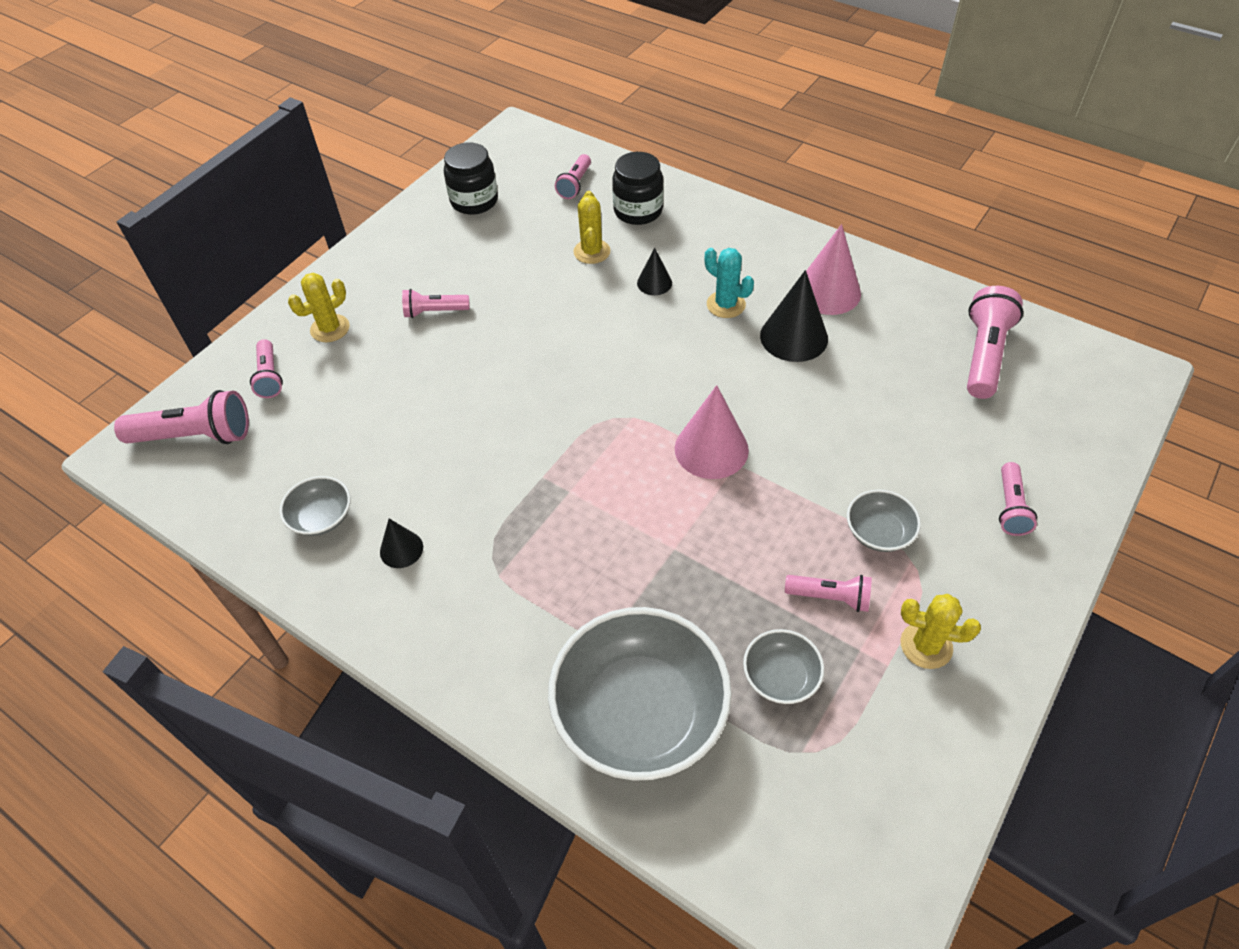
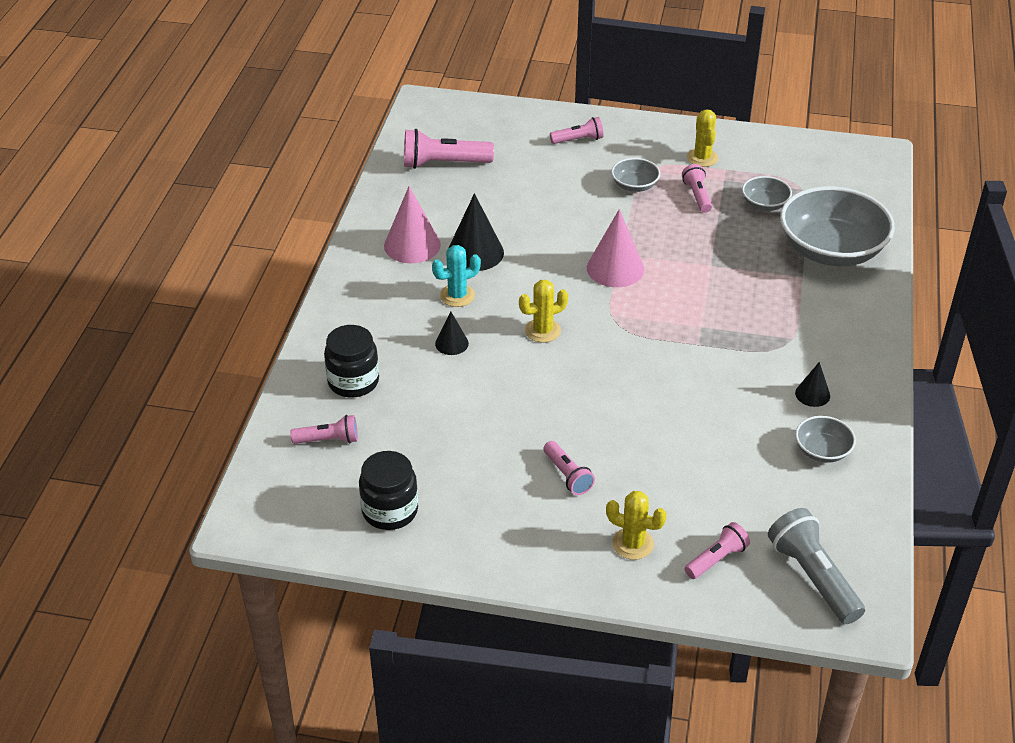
camera: 115 degrees left, 10 degrees down
pink flashlight [114,390,249,444] -> grey flashlight [768,508,865,624]
yellow cactus [573,191,610,264] -> yellow cactus moved to [519,280,568,343]
turquoise cactus [704,248,754,318] -> turquoise cactus turned 45 degrees clockwise [432,245,481,307]

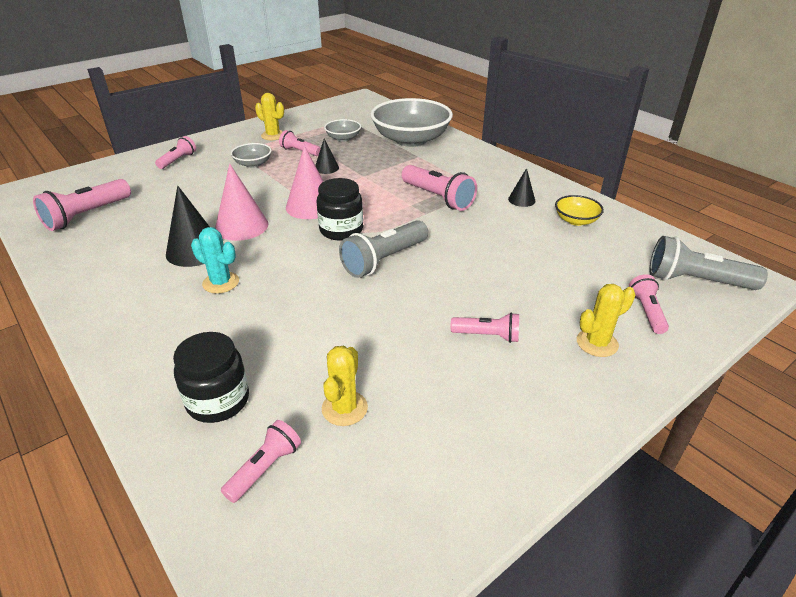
camera: 50 degrees left, 5 degrees down
black jar [359,451,418,530] -> black jar moved to [317,178,363,241]
pink cone [384,186,441,263] -> pink cone moved to [215,163,268,241]
turquoise cactus [432,245,481,307] -> turquoise cactus turned 75 degrees counterclockwise [191,227,239,294]
black cone [435,311,469,355] -> black cone moved to [315,138,339,174]
yellow cactus [519,280,568,343] -> yellow cactus moved to [322,346,368,426]
grey bowl [795,416,856,463] -> yellow bowl [555,195,604,226]
none -> grey flashlight [339,220,428,278]
none -> pink flashlight [401,165,477,211]

